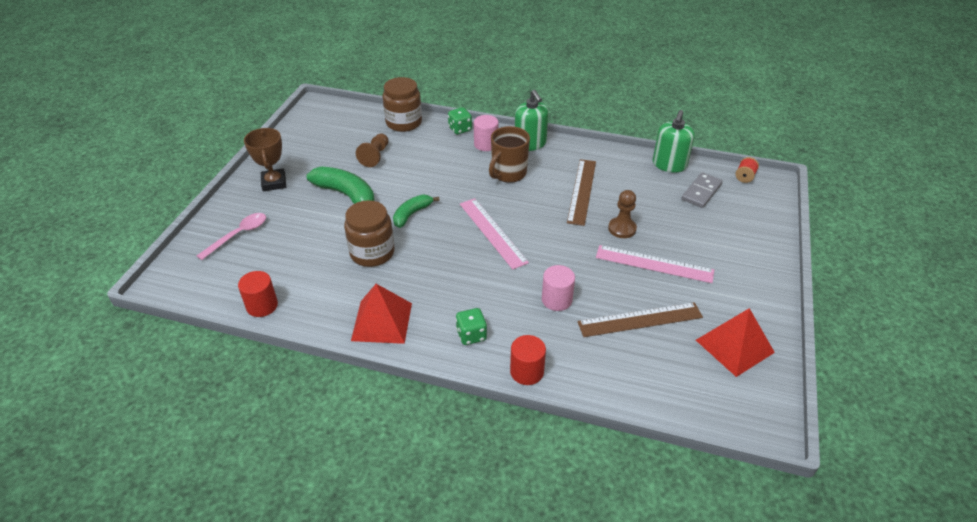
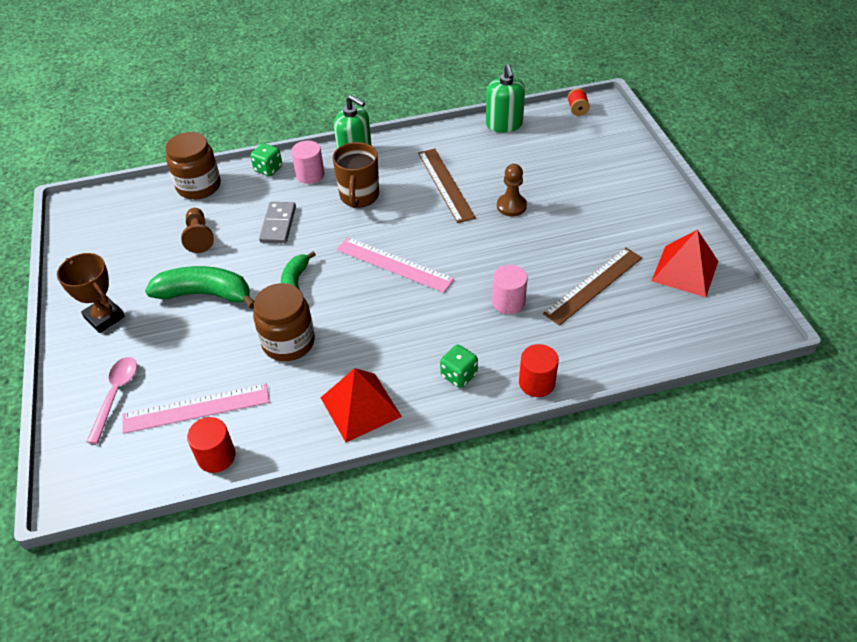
camera: 30 degrees left, 5 degrees up
pink ruler [596,245,714,283] -> pink ruler moved to [123,384,269,434]
grey domino [681,172,723,208] -> grey domino moved to [259,202,296,243]

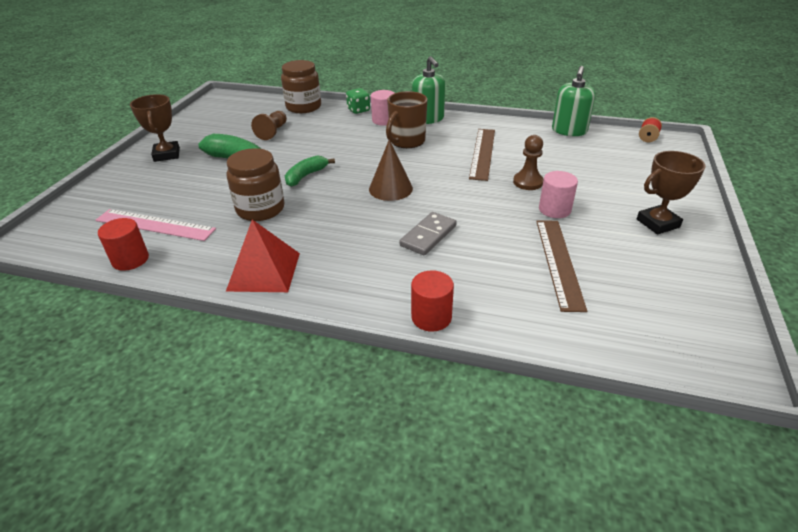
camera: 30 degrees right, 10 degrees down
pink spoon [86,357,137,444] -> none
grey domino [259,202,296,243] -> grey domino moved to [399,212,457,255]
pink ruler [337,237,454,292] -> brown cone [369,139,413,201]
green dice [440,345,478,388] -> none
pink cylinder [492,265,528,314] -> pink cylinder moved to [539,171,578,218]
brown ruler [543,247,642,326] -> brown ruler turned 75 degrees counterclockwise [536,221,587,312]
red pyramid [652,230,718,297] -> none
none -> brown trophy [637,151,706,235]

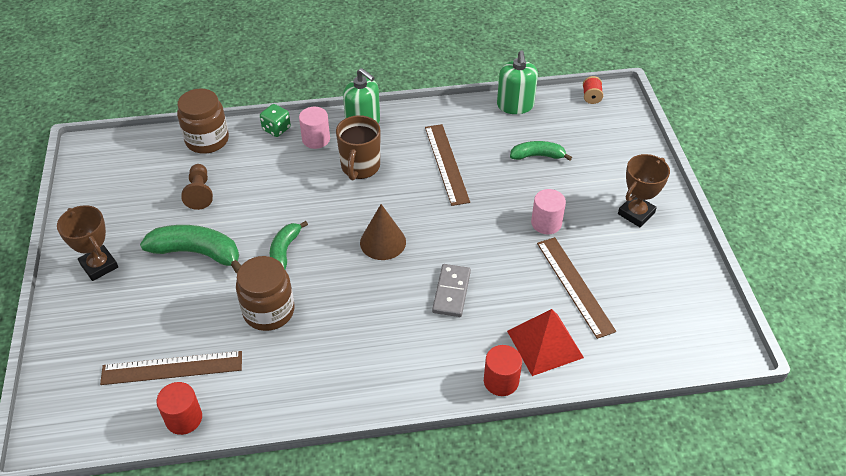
camera: 25 degrees left, 10 degrees up
pink ruler [95,209,216,241] -> brown ruler [100,351,242,385]
red pyramid [226,220,300,292] -> red pyramid moved to [507,309,584,376]
brown pawn [513,135,544,190] -> none
none -> green banana [510,141,572,161]

